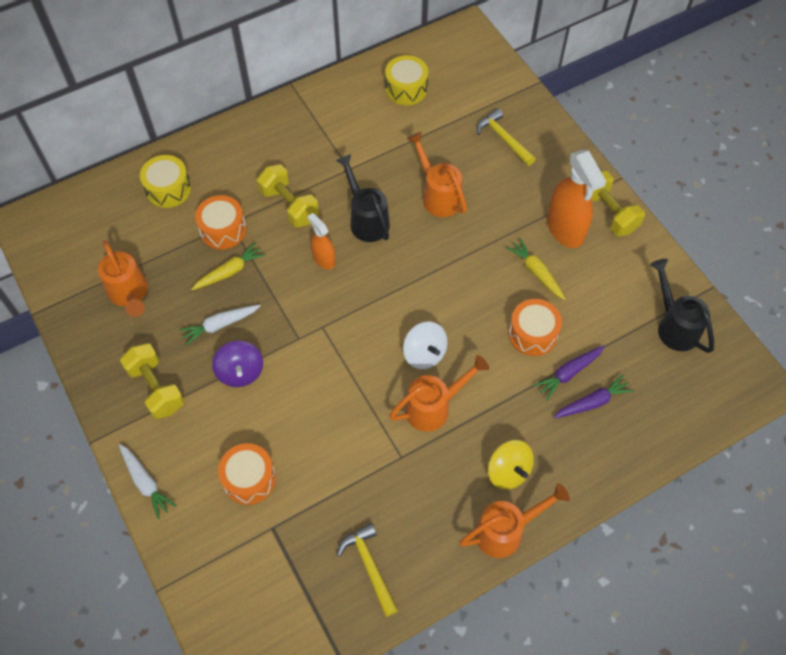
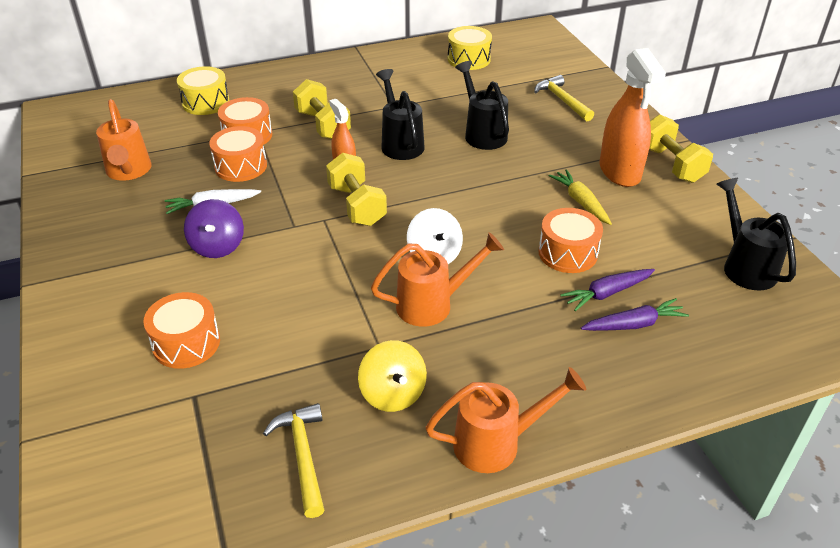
camera: 10 degrees right, 20 degrees down
white carrot [119,444,176,519] -> none
yellow dumbbell [120,343,184,419] -> yellow dumbbell moved to [326,153,387,226]
yellow carrot [191,242,266,290] -> orange drum [209,126,267,182]
orange watering can [407,132,467,217] -> black watering can [455,61,509,150]
yellow spinning top [488,440,534,490] -> yellow spinning top moved to [358,340,427,412]

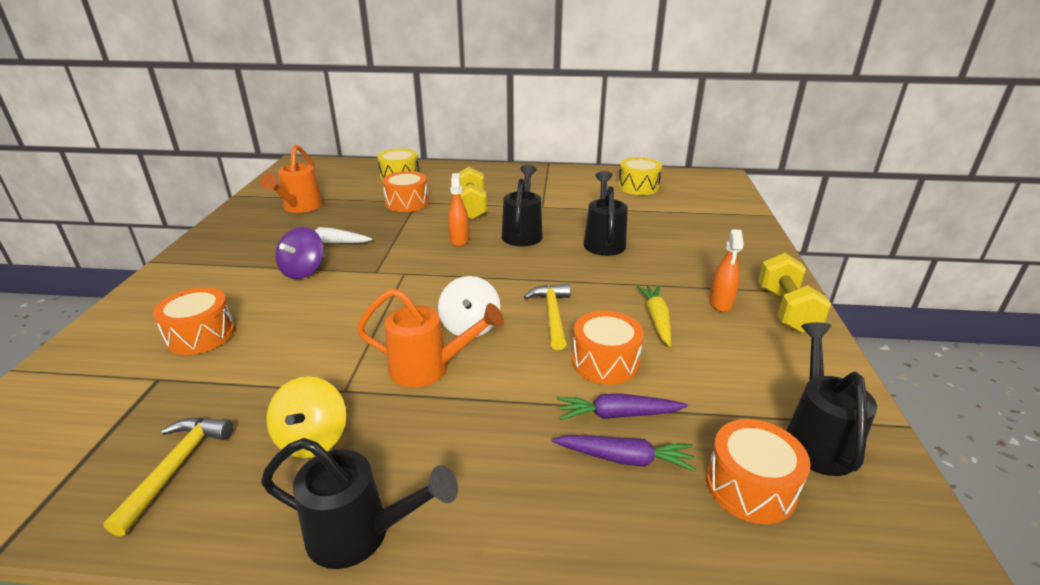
camera: 25 degrees right, 10 degrees down
orange drum [209,126,267,182] -> orange drum moved to [706,419,811,524]
yellow dumbbell [326,153,387,226] -> none
orange watering can [425,367,586,473] -> black watering can [261,438,458,569]
yellow hammer [534,75,594,121] -> yellow hammer moved to [524,284,571,350]
orange spray bottle [600,48,666,187] -> orange spray bottle [709,229,744,312], size x0.55

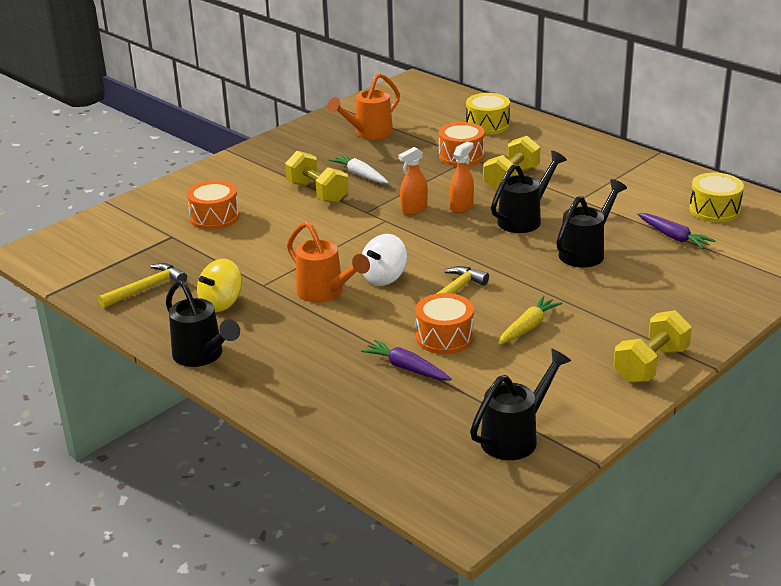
camera: 40 degrees right, 0 degrees up
purple spinning top [275,227,324,279] -> yellow dumbbell [285,151,349,204]
purple carrot [552,435,696,471] -> purple carrot moved to [637,213,716,249]
orange drum [706,419,811,524] -> none
orange spray bottle [709,229,744,312] -> orange spray bottle moved to [398,147,428,215]

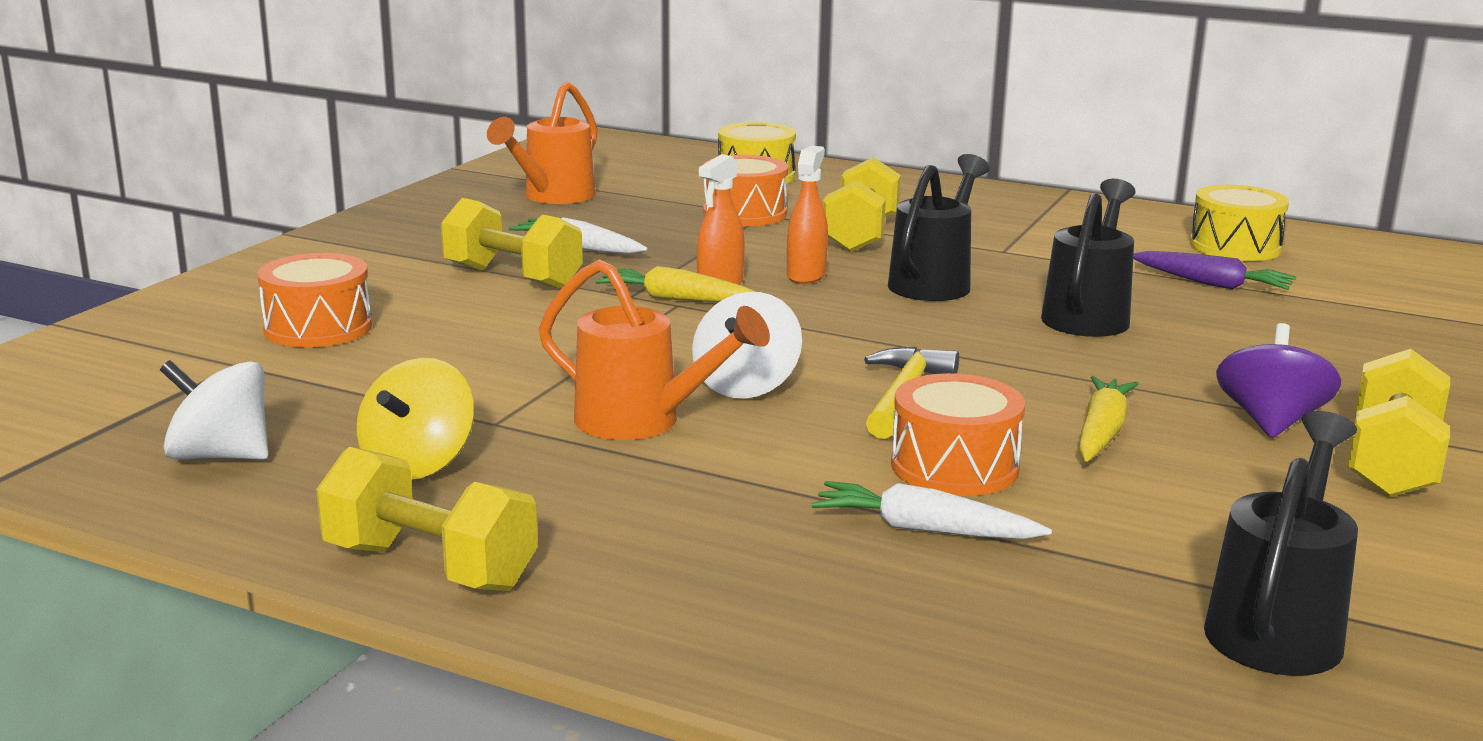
camera: 20 degrees left, 10 degrees down
yellow hammer [98,263,187,308] -> white spinning top [160,360,269,460]
black watering can [166,280,240,367] -> yellow dumbbell [316,447,538,591]
purple carrot [361,339,452,380] -> white carrot [812,481,1052,539]
none -> yellow carrot [595,266,755,302]
none -> purple spinning top [1216,323,1341,438]

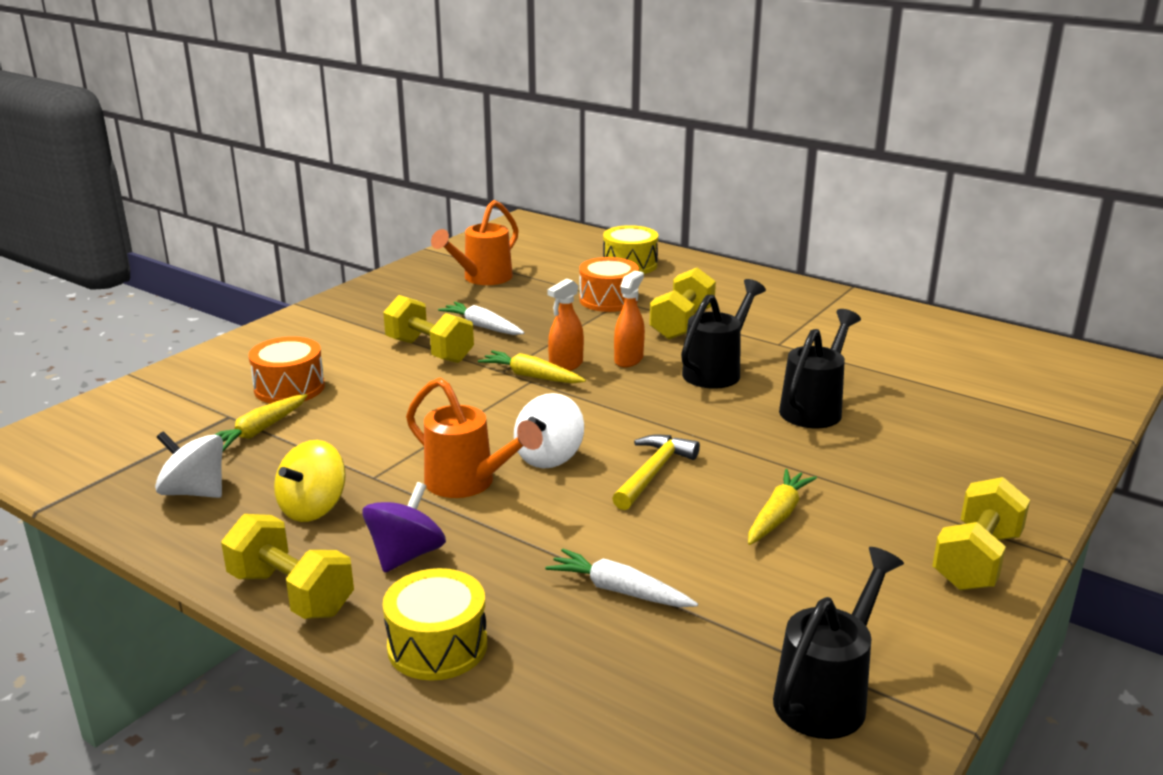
camera: 10 degrees right, 5 degrees up
orange drum [891,373,1025,496] -> none
purple carrot [1133,251,1296,290] -> none
yellow drum [1190,185,1289,261] -> yellow drum moved to [383,568,487,681]
purple spinning top [1216,323,1341,438] -> purple spinning top moved to [362,482,446,573]
none -> yellow carrot [214,394,308,451]

